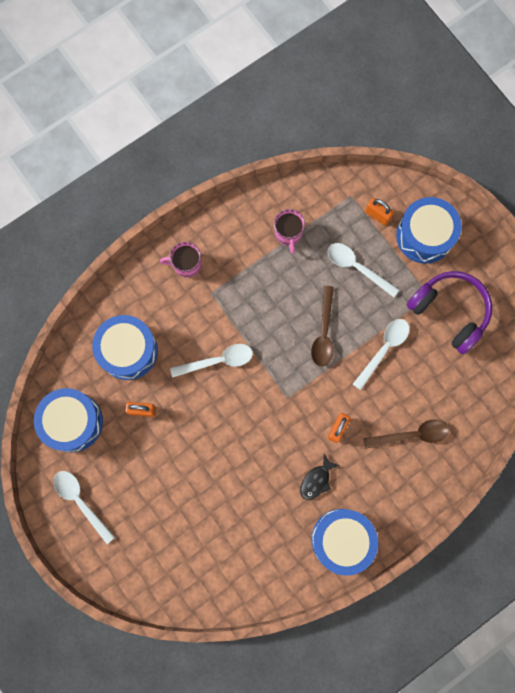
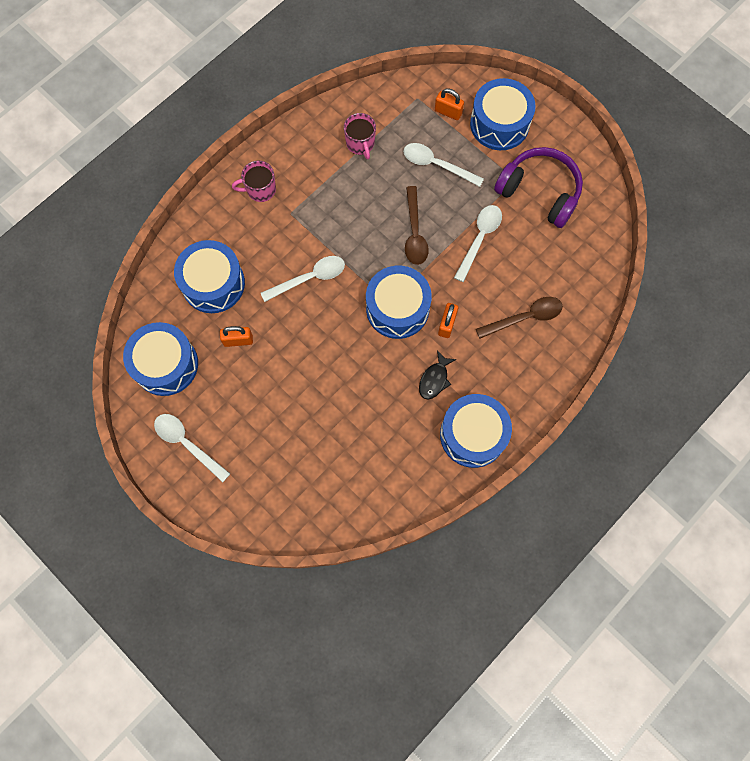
camera: 10 degrees left, 5 degrees down
none -> blue drum [366,266,432,339]

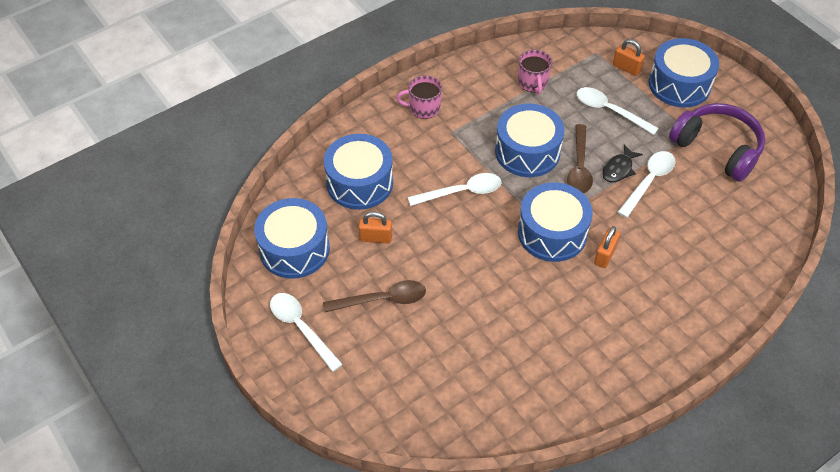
camera: 10 degrees right, 20 degrees down
black fish [419,350,456,399] -> black fish moved to [602,145,643,182]
blue drum [440,394,512,468] -> blue drum moved to [495,103,565,177]
brown spoon [476,297,563,339] -> brown spoon moved to [323,280,426,313]

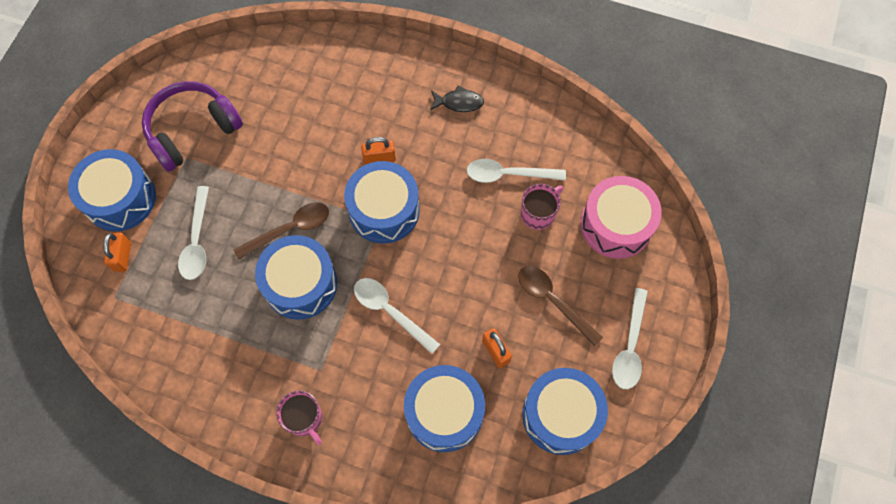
camera: 125 degrees left, 15 degrees up
pink mug [518,50,552,95] -> pink mug moved to [521,184,563,230]
black fish [602,145,643,182] -> black fish moved to [430,85,484,112]
white spoon [617,151,675,218] -> white spoon moved to [467,159,566,183]
purple headphones [669,103,765,182] -> purple headphones turned 45 degrees clockwise [142,81,243,172]
none -> pink drum [581,176,662,259]

